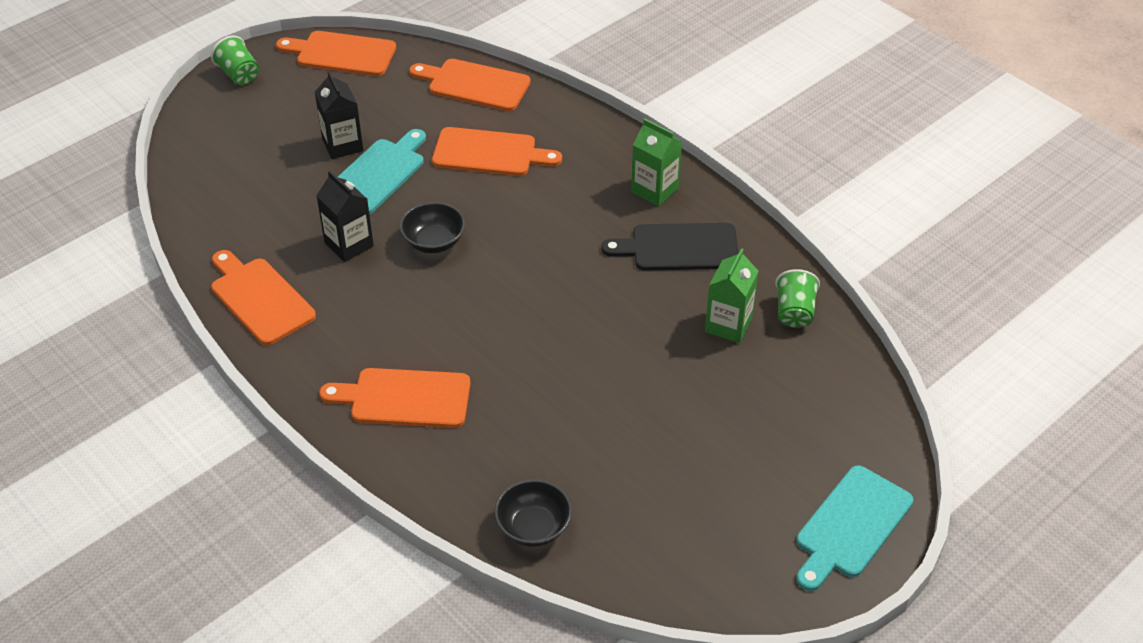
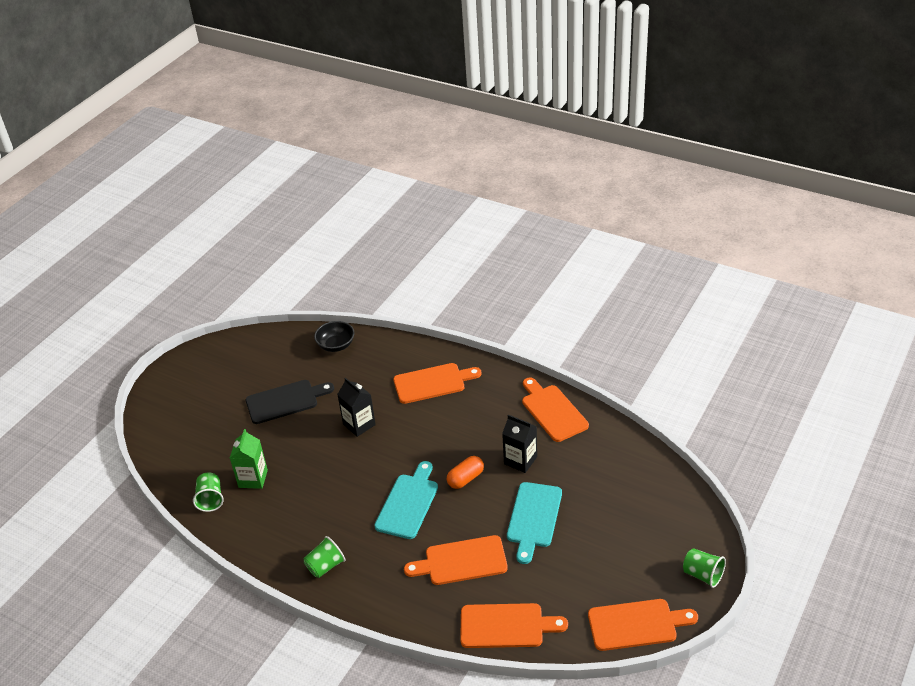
camera: 165 degrees right, 5 degrees down
orange cutting board [211,250,316,345] -> orange cutting board turned 150 degrees counterclockwise [522,378,589,442]
black carton [315,71,363,159] -> black carton moved to [337,377,376,437]
black bowl [400,202,465,253] -> orange capsule [447,456,484,489]
black cutting board [601,223,739,270] -> black cutting board moved to [246,380,334,424]
green carton [631,119,682,206] -> green cup [304,536,345,578]
turquoise cutting board [796,466,913,591] -> turquoise cutting board moved to [374,461,438,539]

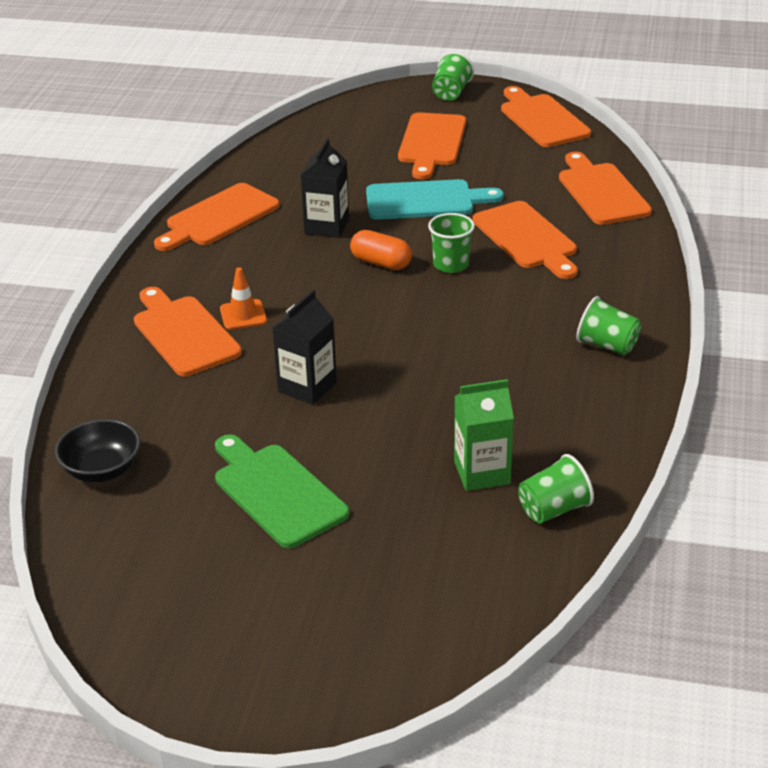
camera: 110 degrees left, 5 degrees down
black cutting board [246,380,334,424] -> green cutting board [215,435,349,548]
turquoise cutting board [374,461,438,539] -> none
none -> orange traffic cone [220,267,267,330]
none -> orange cutting board [398,112,466,180]
none -> green cup [428,213,475,273]

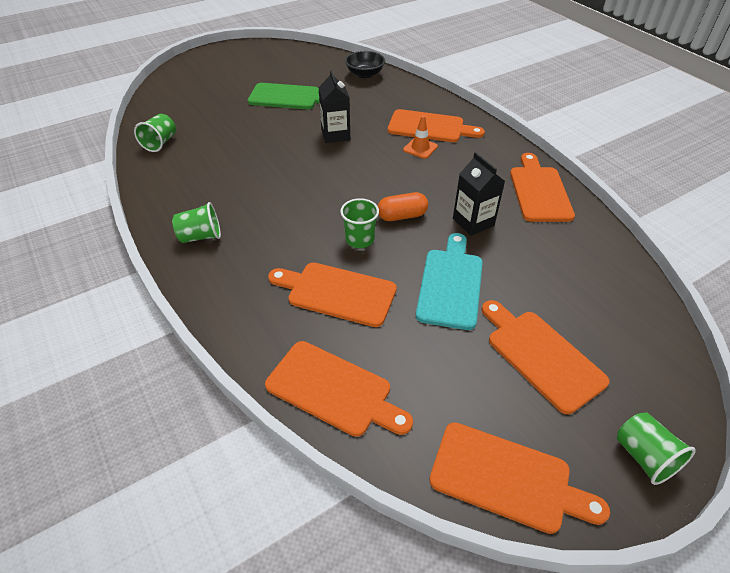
camera: 135 degrees right, 10 degrees up
turquoise cutting board [366,179,504,220] -> turquoise cutting board turned 150 degrees clockwise [416,233,483,330]
green carton [454,379,514,491] -> none

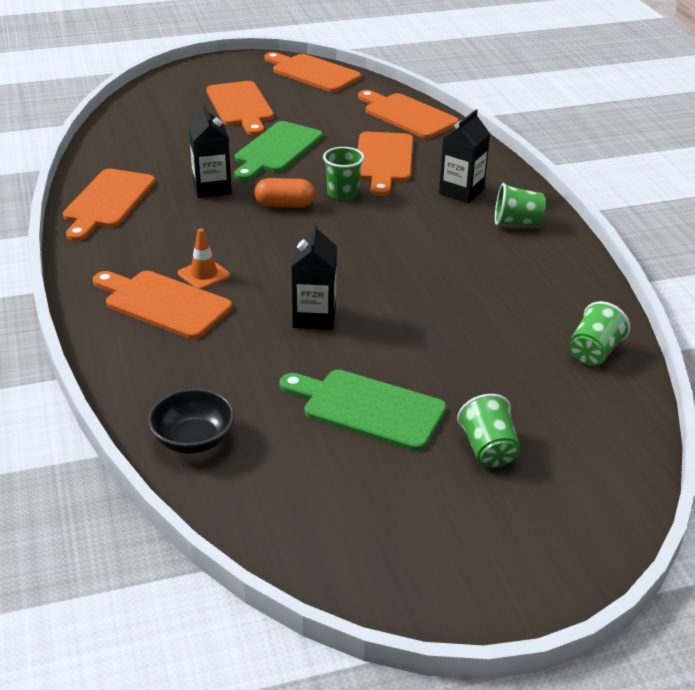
camera: 165 degrees left, 10 degrees down
orange cutting board [268,263,397,327] -> orange cutting board turned 60 degrees clockwise [358,132,413,196]
turquoise cutting board [416,233,483,330] -> green cutting board [234,121,323,181]
green cup [617,412,696,485] -> green cup moved to [457,394,520,468]
none -> black carton [439,110,490,203]

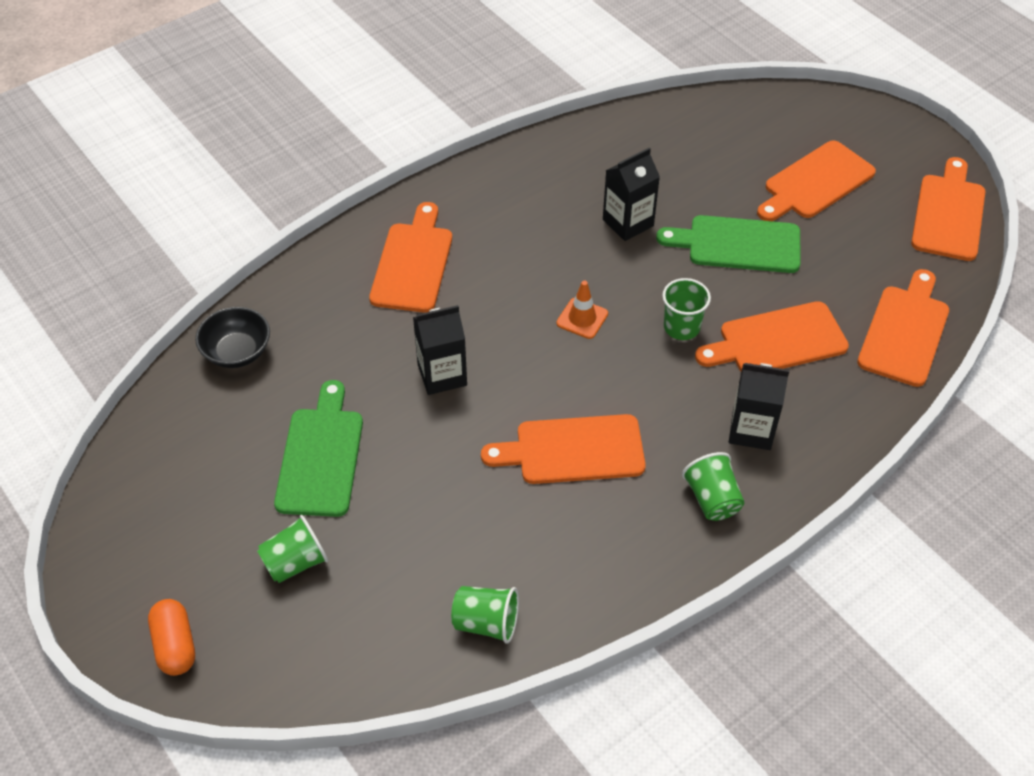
camera: 70 degrees right, 15 degrees up
orange cutting board [63,169,155,241] -> orange cutting board moved to [481,414,646,484]
orange traffic cone [178,229,230,290] -> orange traffic cone moved to [556,281,608,339]
orange capsule [255,178,315,208] -> orange capsule moved to [148,599,195,676]

